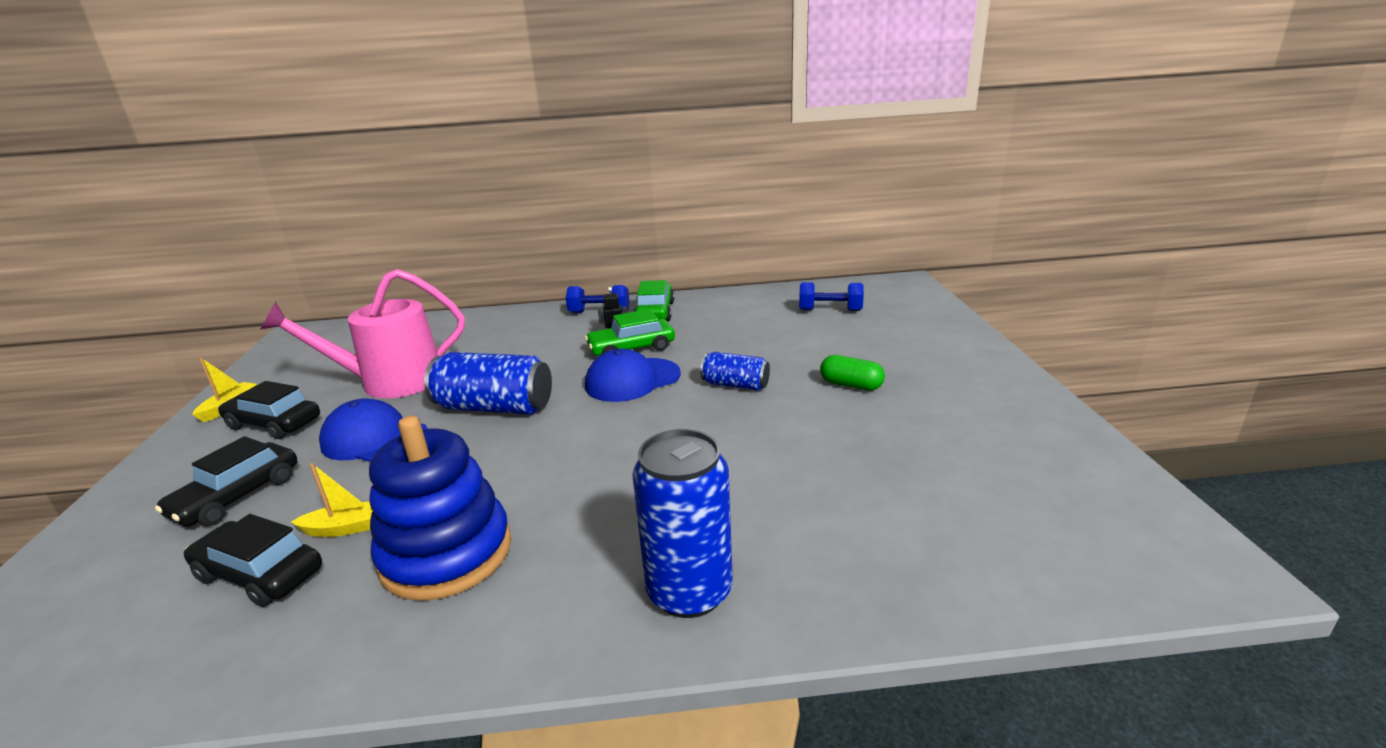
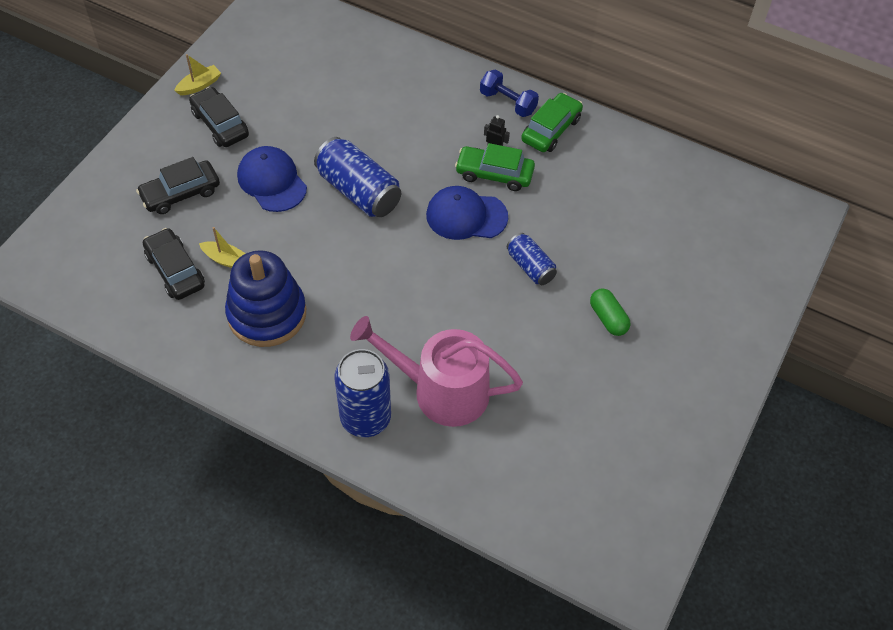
camera: 30 degrees right, 30 degrees up
pink watering can [261,269,465,398] -> pink watering can moved to [350,316,523,427]
blue dumbbell [799,282,864,311] -> none

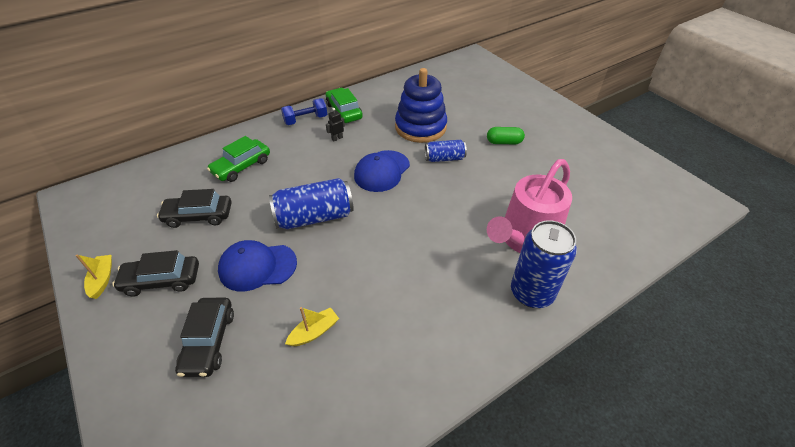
camera: 60 degrees left, 10 degrees down
black car [143,228,205,300] -> black car moved to [157,189,232,228]
blue stacking toy [225,250,306,347] -> blue stacking toy moved to [395,68,447,143]
green car [455,143,535,191] -> green car moved to [207,136,270,182]

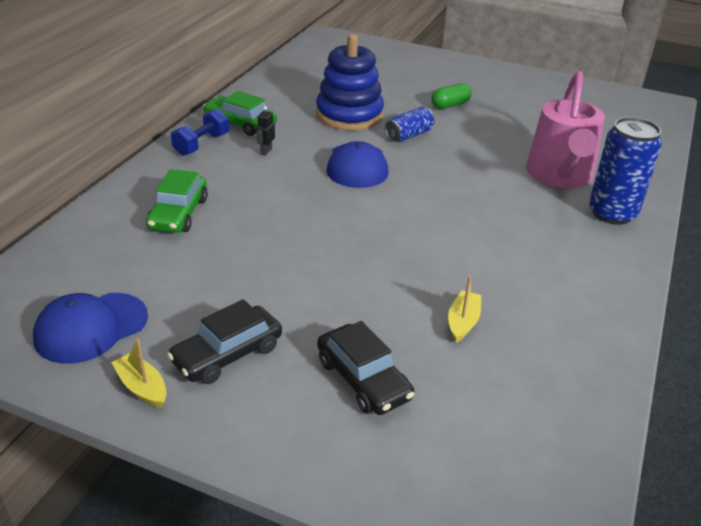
camera: 35 degrees left, 10 degrees down
black car [157,189,232,228] -> none
blue cap [218,240,297,292] -> blue cap moved to [33,293,148,364]
blue can [269,178,354,229] -> none

